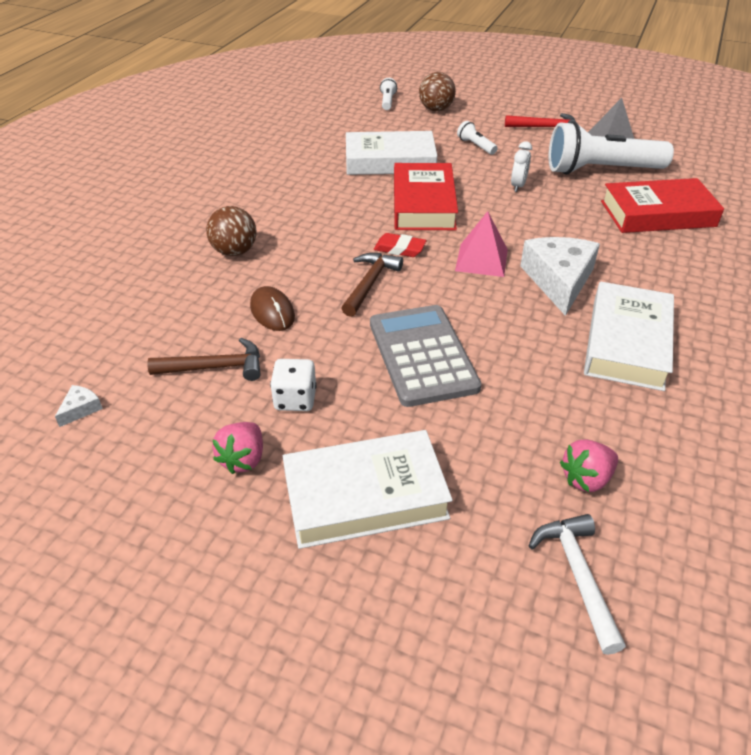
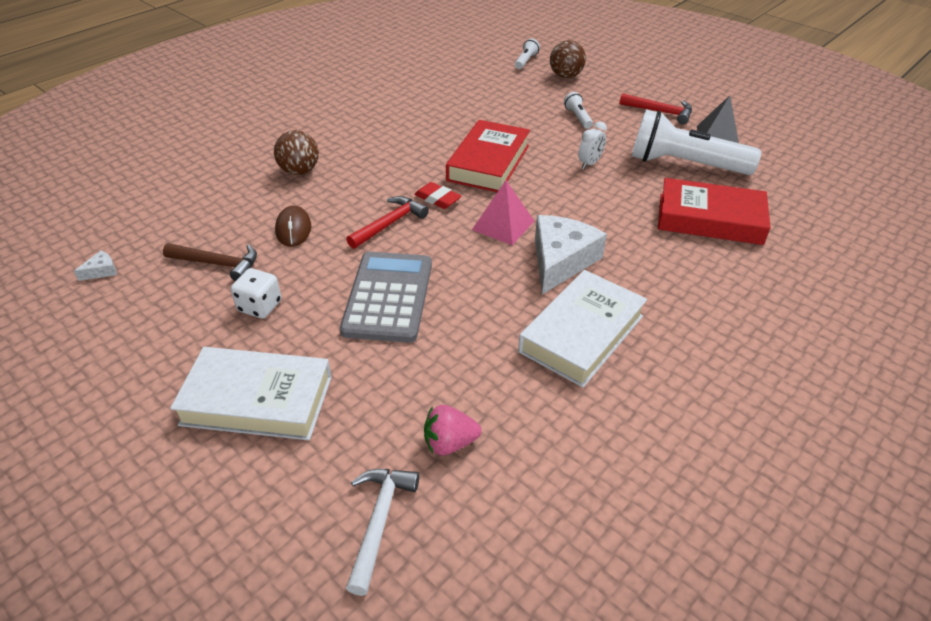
camera: 20 degrees right, 0 degrees up
pink strawberry [212,422,263,474] -> none
brown hammer [341,253,403,317] -> red hammer [346,196,429,249]
white book [346,131,437,175] -> none

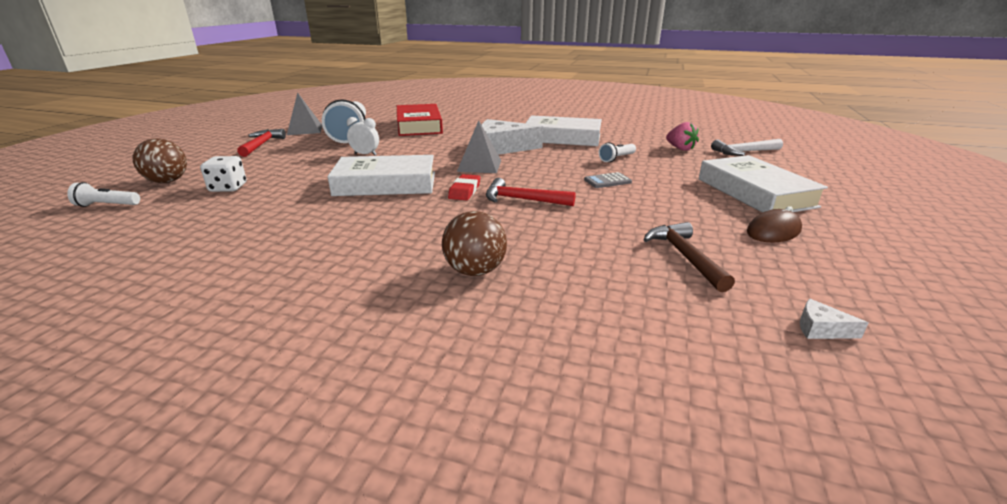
camera: 115 degrees left, 15 degrees down
white dice [231,268,281,319] -> white dice moved to [200,156,246,192]
brown mouse [275,206,311,247] -> brown mouse moved to [747,206,802,243]
grey calculator [340,252,432,343] -> grey calculator [584,172,632,188], size x0.42
red book [446,120,530,192] -> white book [327,155,435,196]
pink pyramid [472,180,534,245] -> grey pyramid [457,120,501,173]
white flashlight [564,92,593,129] -> white flashlight moved to [599,142,636,162]

